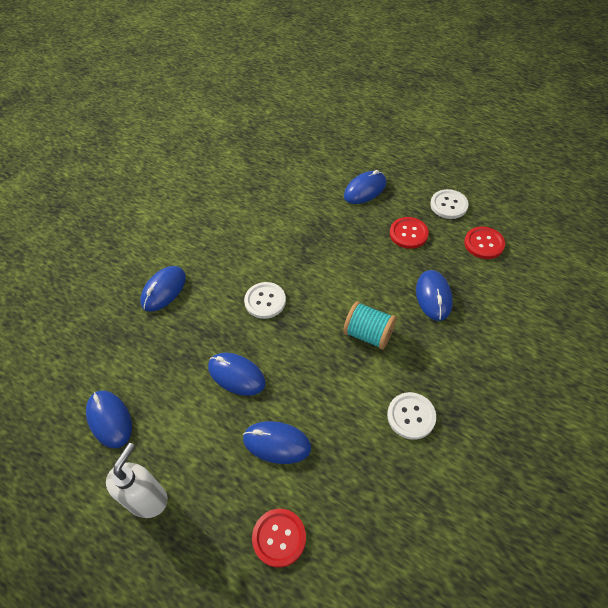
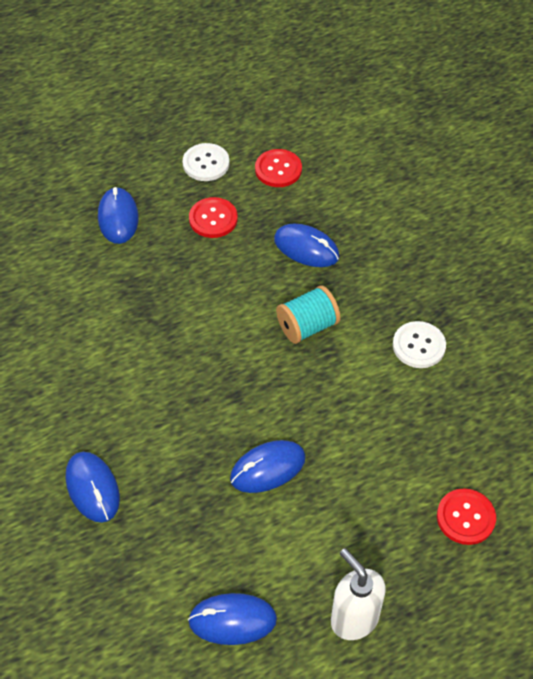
camera: 60 degrees left, 0 degrees up
blue mouse [243,421,311,464] -> none
white button [244,282,286,319] -> none

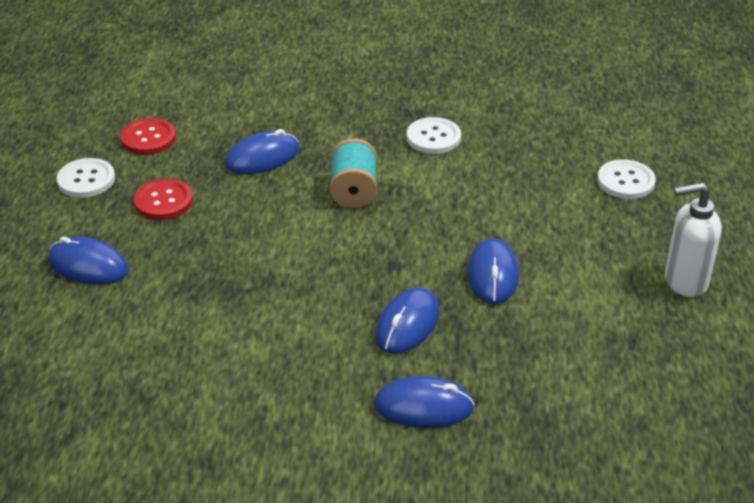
camera: 60 degrees left, 15 degrees down
blue mouse [188,593,277,645] -> blue mouse moved to [375,287,440,354]
red button [437,489,496,545] -> white button [597,159,656,199]

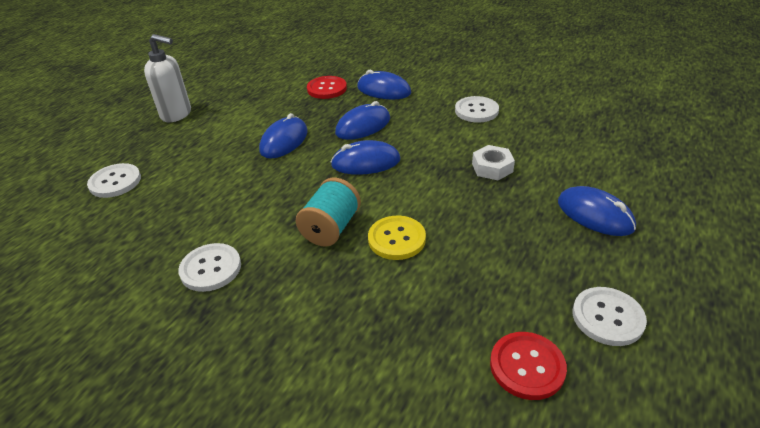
camera: 155 degrees left, 0 degrees up
red button [134,179,193,220] -> red button moved to [307,76,347,99]
blue mouse [225,129,299,174] -> blue mouse moved to [331,140,401,175]
none -> yellow button [368,215,426,260]
none -> white button [455,96,499,123]
none -> white nut [472,145,515,180]

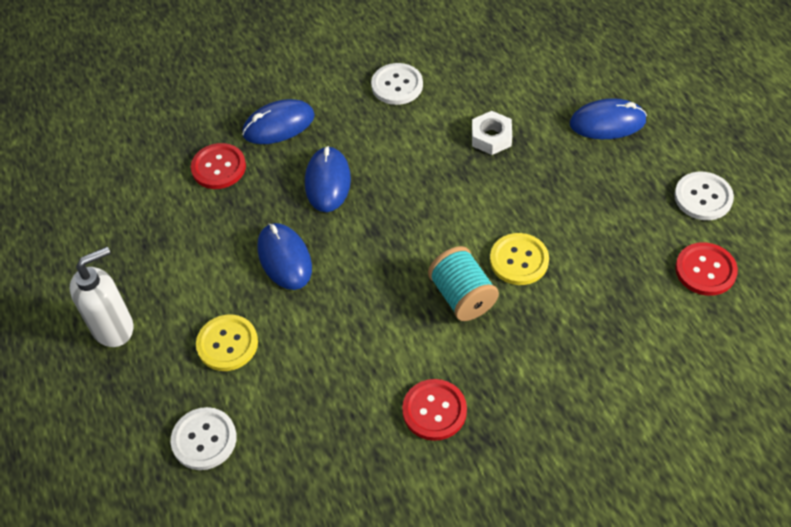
camera: 50 degrees left, 15 degrees up
white button [178,243,241,292] -> red button [402,379,467,441]
blue mouse [331,140,401,175] -> none
none -> yellow button [196,315,258,371]

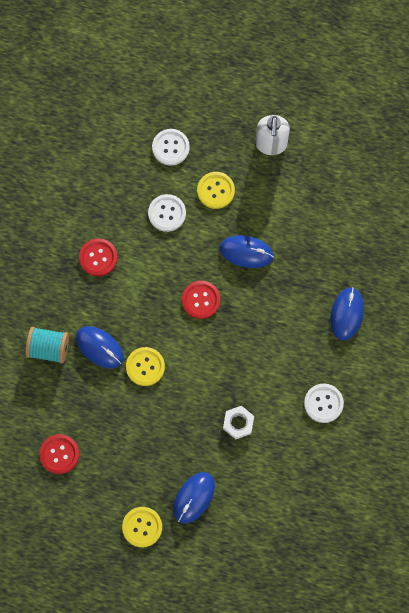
camera: 125 degrees right, 20 degrees up
red button [191,143,246,189] -> red button moved to [182,281,220,319]
blue mouse [305,146,351,212] -> blue mouse moved to [76,326,124,368]
turquoise spool [428,246,499,321] -> turquoise spool moved to [25,327,69,364]
white button [674,172,734,220] -> white button moved to [148,194,186,232]
none -> yellow button [122,507,162,547]

